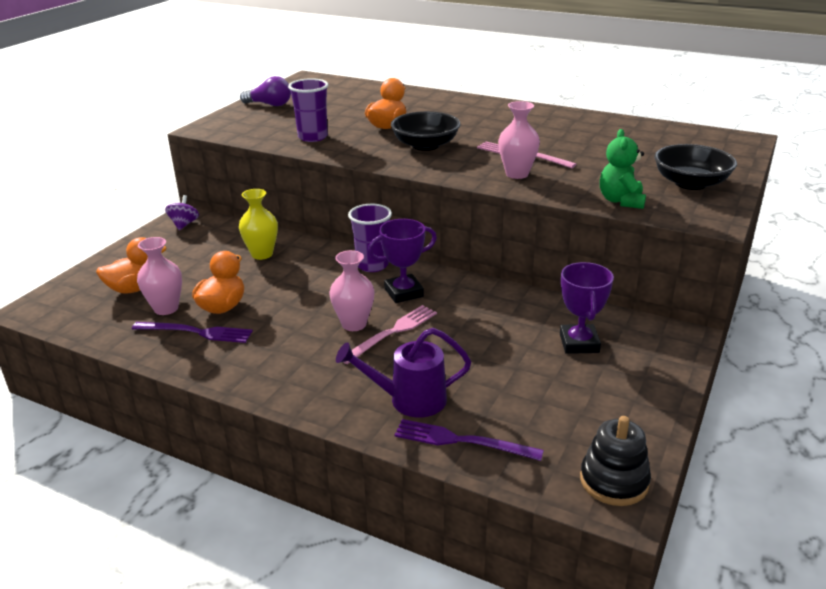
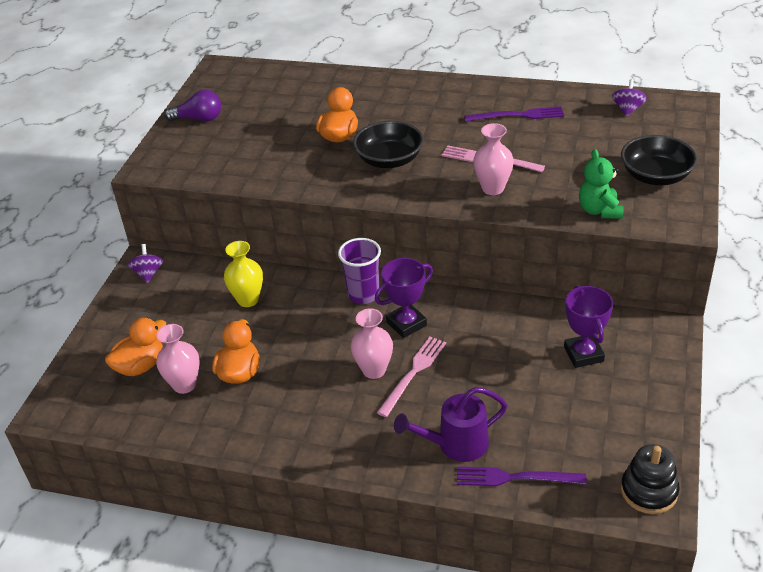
camera: 10 degrees left, 10 degrees up
purple fork [132,322,253,343] -> purple fork moved to [464,106,564,122]
purple cup [288,78,328,142] -> none
none -> purple spinning top [612,79,647,117]

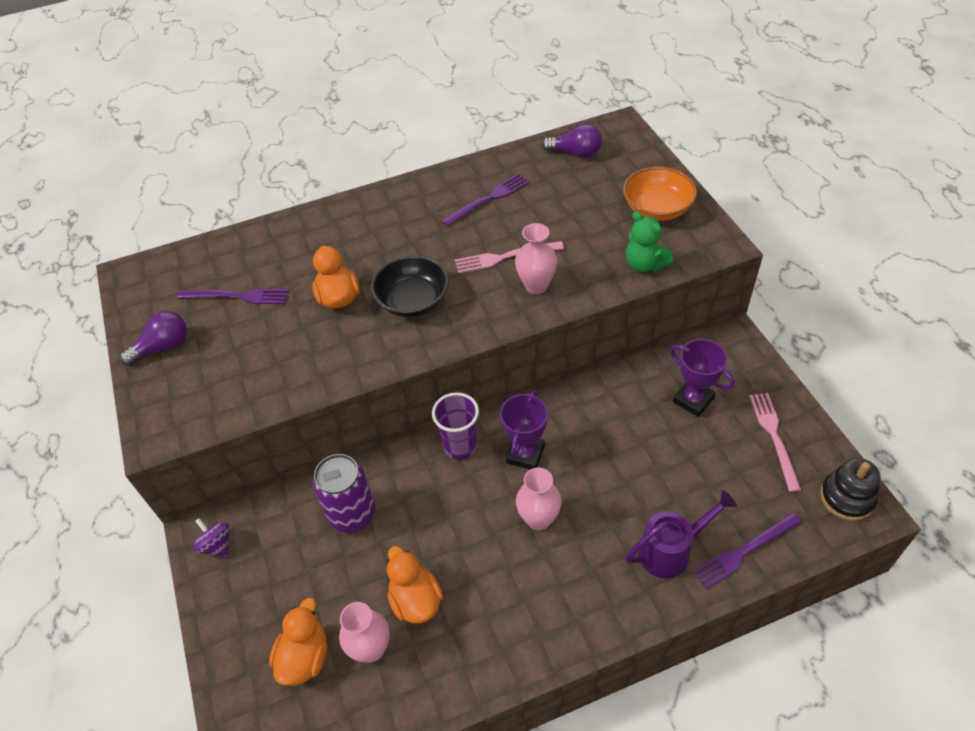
camera: 35 degrees left, 10 degrees up
yellow vase [224,241,263,307] -> purple can [313,454,376,533]
pink fork [377,337,446,417] -> pink fork moved to [749,393,801,492]
purple watering can [394,387,507,462] -> purple watering can turned 150 degrees counterclockwise [625,490,737,579]
purple spinning top [612,79,647,117] -> purple light bulb [542,124,602,157]
black bowl [621,135,697,185] -> orange bowl [623,167,697,221]
none -> purple fork [177,289,289,304]

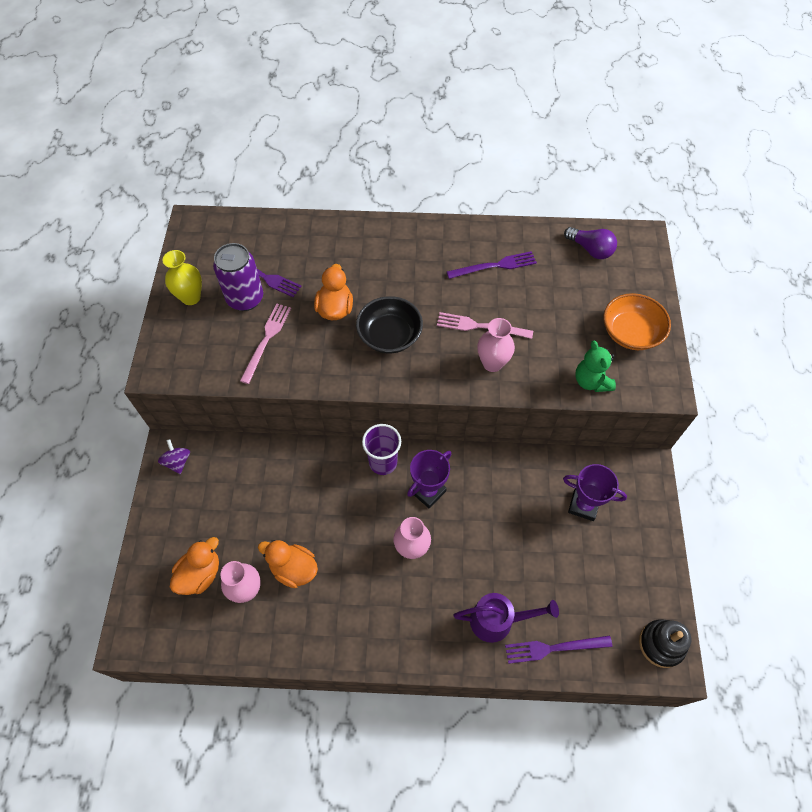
camera: 20 degrees right, 10 degrees up
purple light bulb [120,311,187,366] -> yellow vase [162,250,202,305]
purple can [313,454,376,533] -> purple can moved to [213,243,263,311]
orange duck [387,546,443,623] -> orange duck turned 60 degrees counterclockwise [258,540,318,588]
purple trophy [670,339,734,417] -> purple trophy turned 45 degrees counterclockwise [563,464,627,521]
pink fork [749,393,801,492] -> pink fork moved to [240,304,291,384]

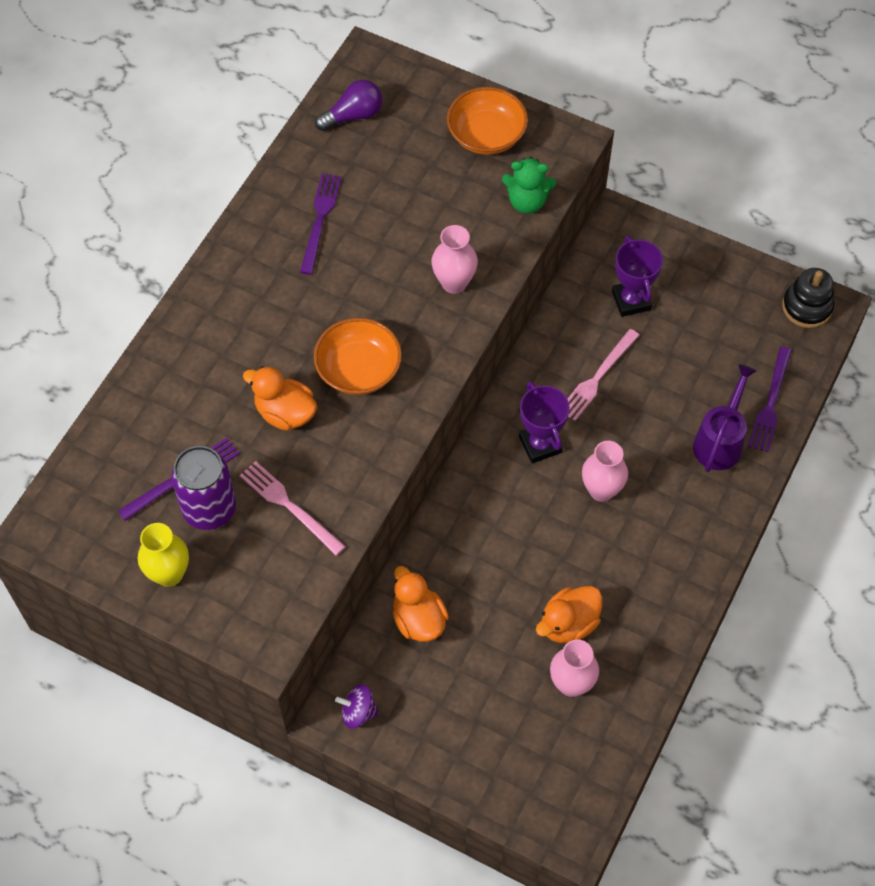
camera: 65 degrees left, 0 degrees up
orange duck [170,537,219,595] -> orange duck moved to [393,566,449,642]
black bowl [356,296,423,353] -> orange bowl [314,318,402,395]
purple cup [362,424,401,475] -> none
pink fork [437,312,533,339] -> pink fork moved to [568,329,639,421]
purple trophy [563,464,627,521] -> purple trophy turned 60 degrees counterclockwise [612,236,663,317]

